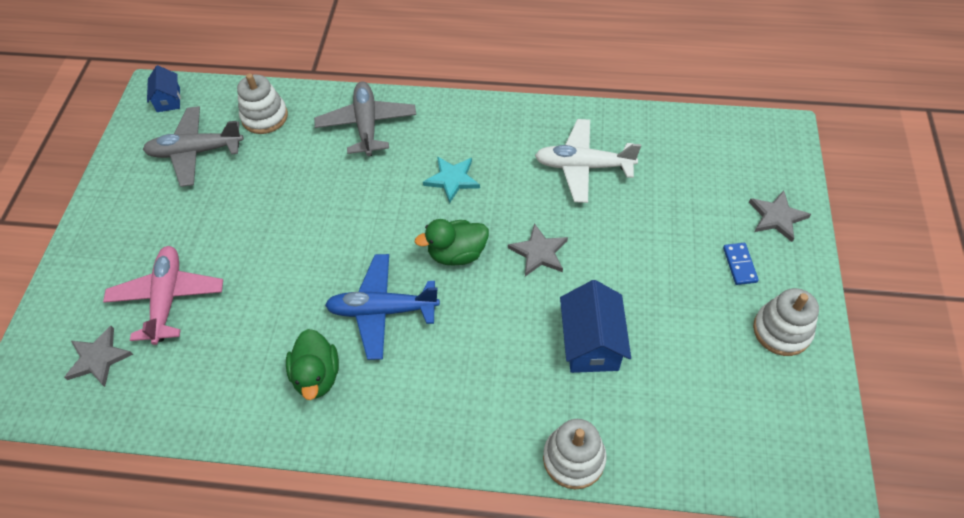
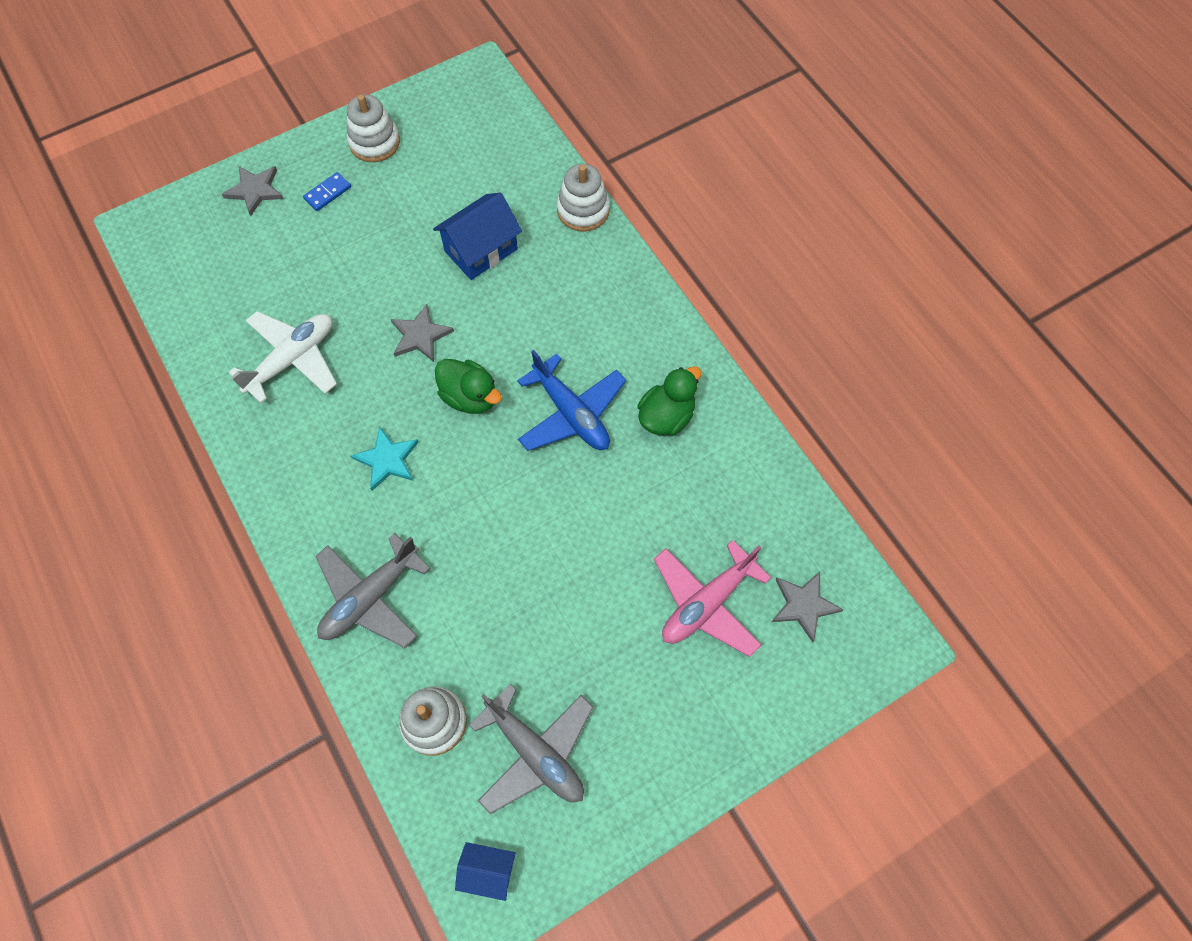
camera: 130 degrees left, 10 degrees up
blue house [147,65,181,112] -> blue house turned 60 degrees clockwise [455,842,516,901]
white plane [535,119,641,203] -> white plane turned 105 degrees counterclockwise [229,311,337,403]

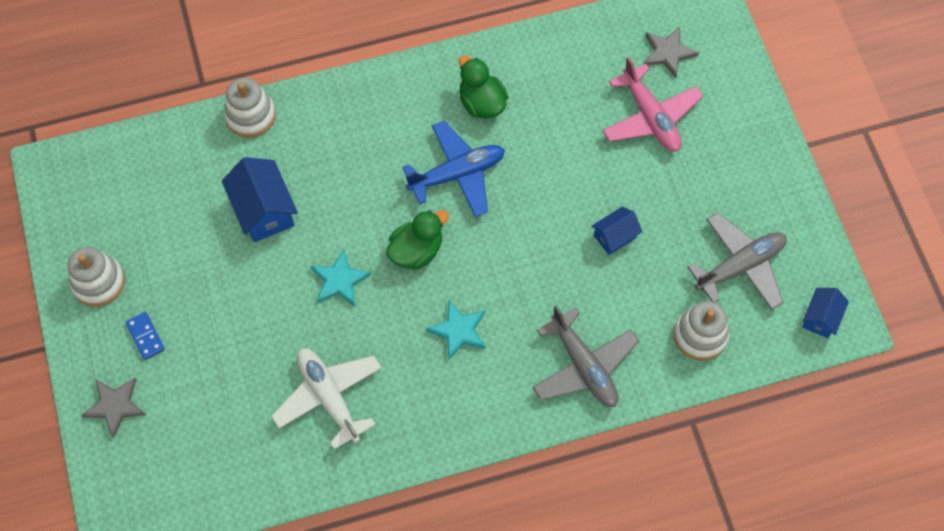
camera: 75 degrees left, 0 degrees up
grey star [391,304,454,362] -> turquoise star [311,249,372,306]
none -> blue house [592,206,642,255]

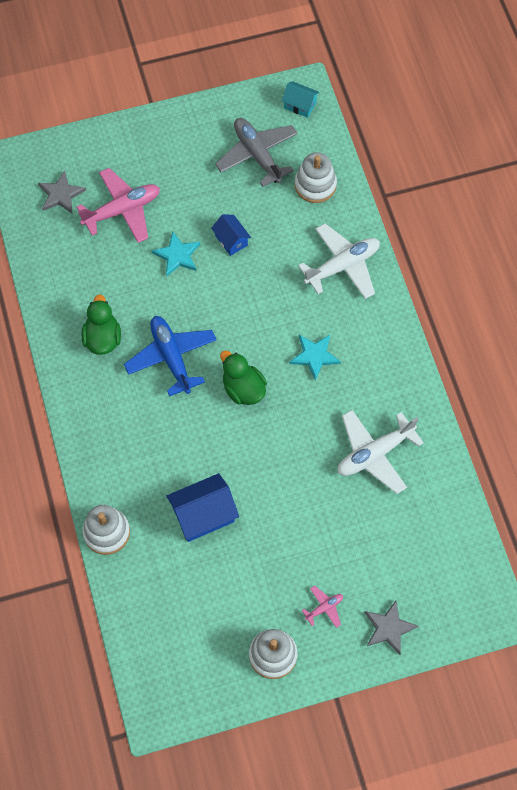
camera: 90 degrees left, 0 degrees up
blue domino [126,312,165,360] -> pink plane [302,586,343,628]
turquoise star [311,249,372,306] -> turquoise star moved to [152,231,200,277]
green duck [459,56,509,119] -> green duck turned 120 degrees clockwise [82,294,121,355]
grey plane [532,305,639,407] -> white plane [298,223,380,299]
blue house [803,288,849,338] -> turquoise house [282,81,320,118]

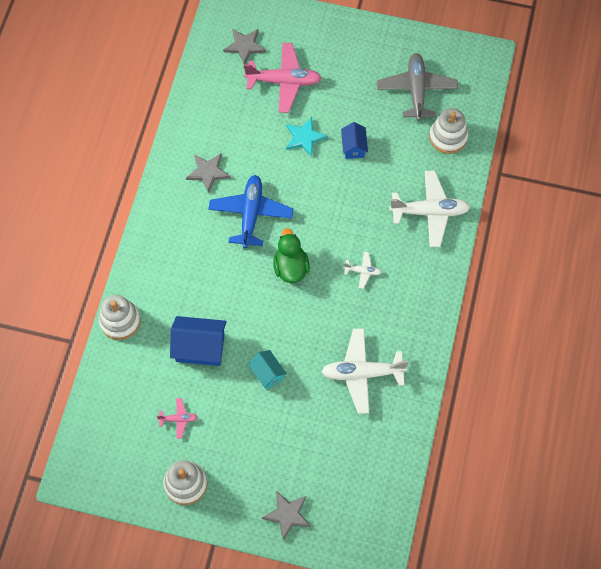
camera: 30 degrees right, 0 degrees up
green duck [82,294,121,355] -> grey star [186,154,231,193]
turquoise house [282,81,320,118] -> turquoise house moved to [248,350,287,390]
turquoise star [290,335,341,381] -> white plane [344,252,381,289]
pink plane [302,586,343,628] -> pink plane moved to [157,398,198,439]

